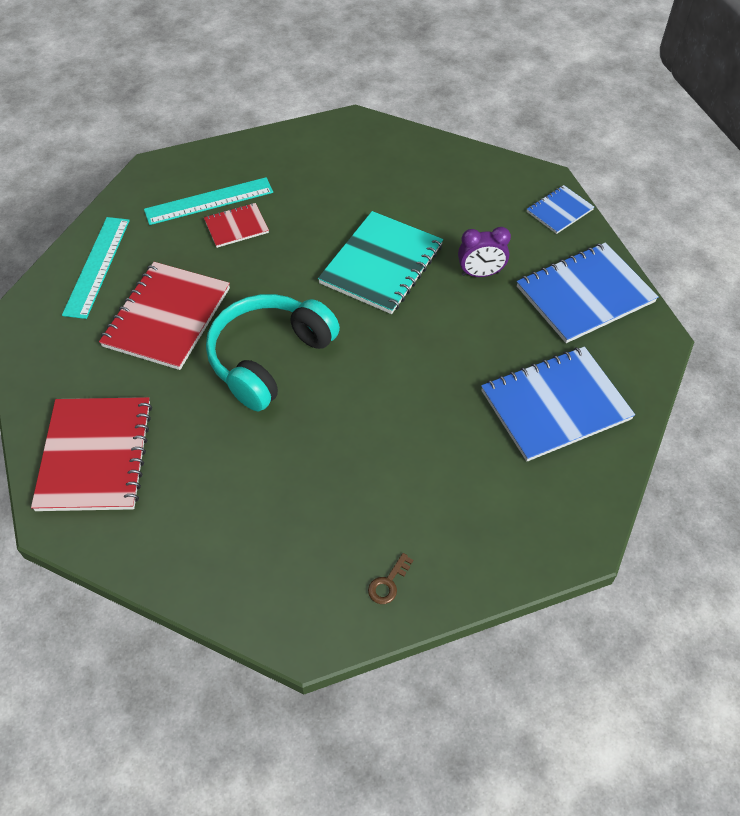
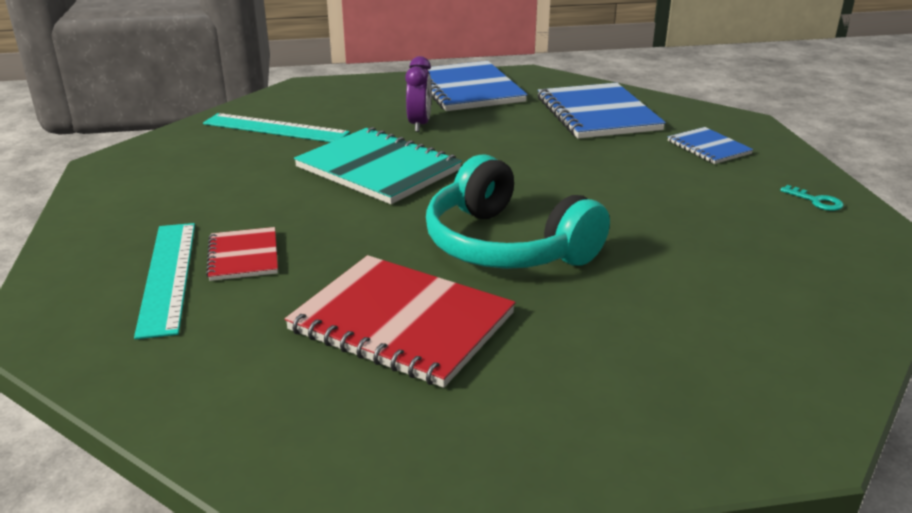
camera: 80 degrees left, 25 degrees down
red notebook [31,397,152,511] -> none
turquoise ruler [62,217,130,319] -> turquoise ruler moved to [203,113,350,142]
brown key [368,553,413,604] -> turquoise key [780,185,844,211]
blue notebook [527,185,594,234] -> blue notebook moved to [668,127,753,164]

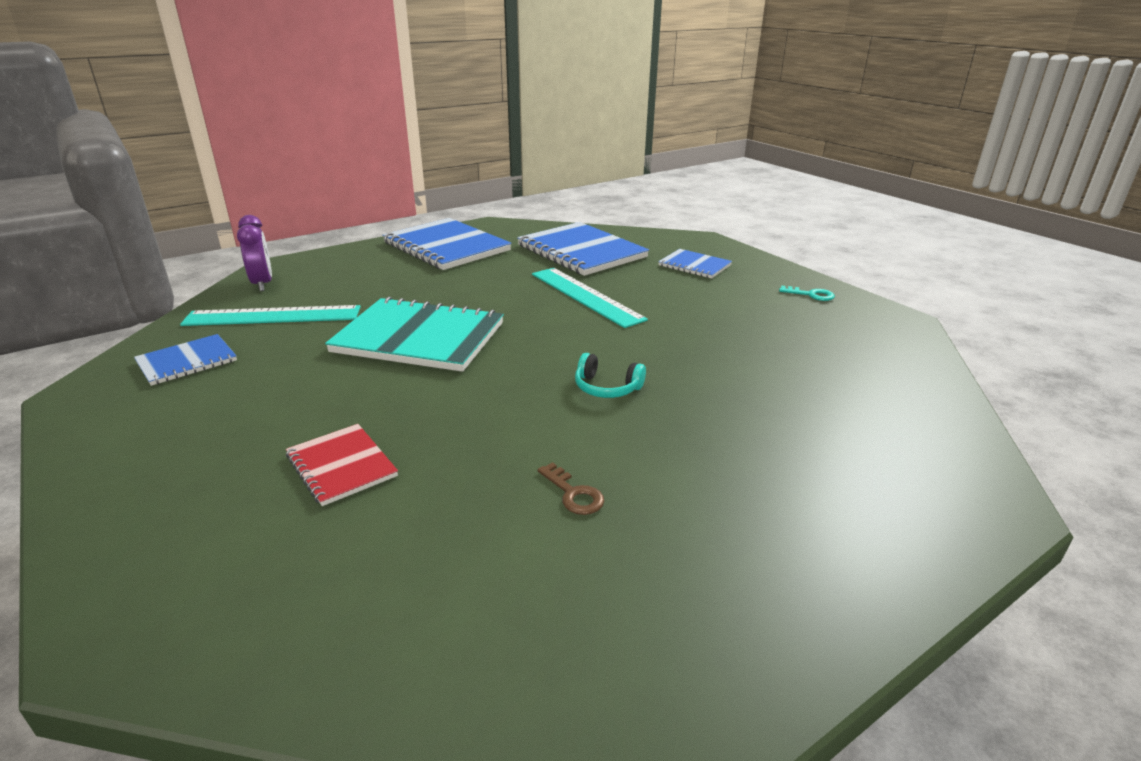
camera: 25 degrees left, 0 degrees up
turquoise ruler [134,223,195,339] -> turquoise ruler moved to [532,268,648,328]
red notebook [285,255,516,388] -> brown key [538,462,604,515]
purple clock [405,56,431,132] -> purple clock moved to [237,215,272,291]
turquoise headphones [426,154,610,269] -> turquoise headphones [575,353,646,398], size x0.40
none -> blue notebook [134,334,237,386]

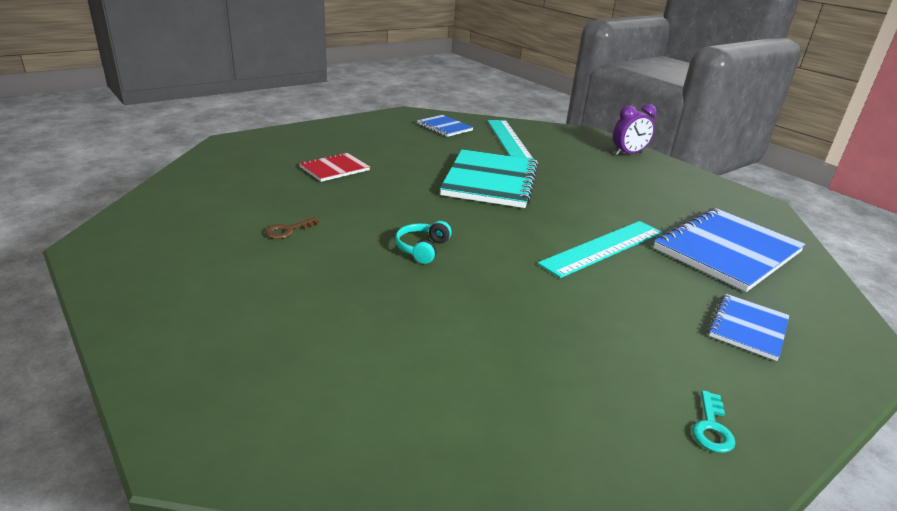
camera: 85 degrees right, 0 degrees up
purple clock [237,215,272,291] -> purple clock moved to [613,104,657,156]
blue notebook [383,218,512,270] -> none

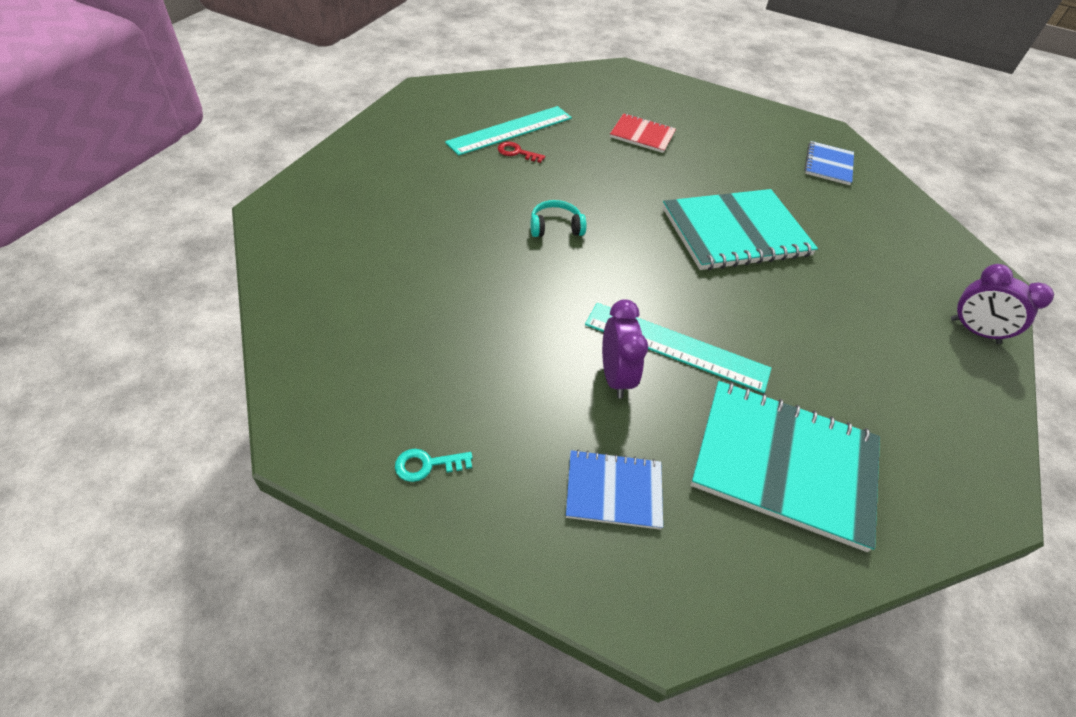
camera: 60 degrees right, 20 degrees up
brown key [265,217,320,239] -> red key [498,142,545,163]
turquoise ruler [487,120,533,159] -> turquoise ruler moved to [445,106,572,156]
blue notebook [653,208,806,292] -> turquoise notebook [691,381,880,552]
none -> purple clock [602,299,648,399]

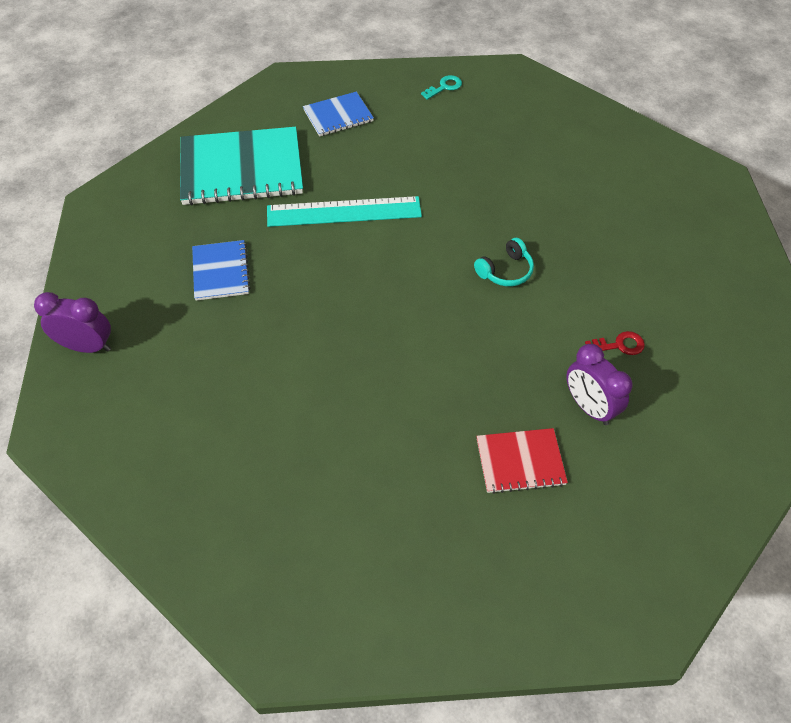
camera: 155 degrees right, 5 degrees up
turquoise ruler [445,106,572,156] -> none
purple clock [602,299,648,399] -> purple clock moved to [567,344,632,425]
turquoise notebook [662,189,818,270] -> none
blue notebook [804,141,854,185] -> blue notebook moved to [192,240,250,301]

